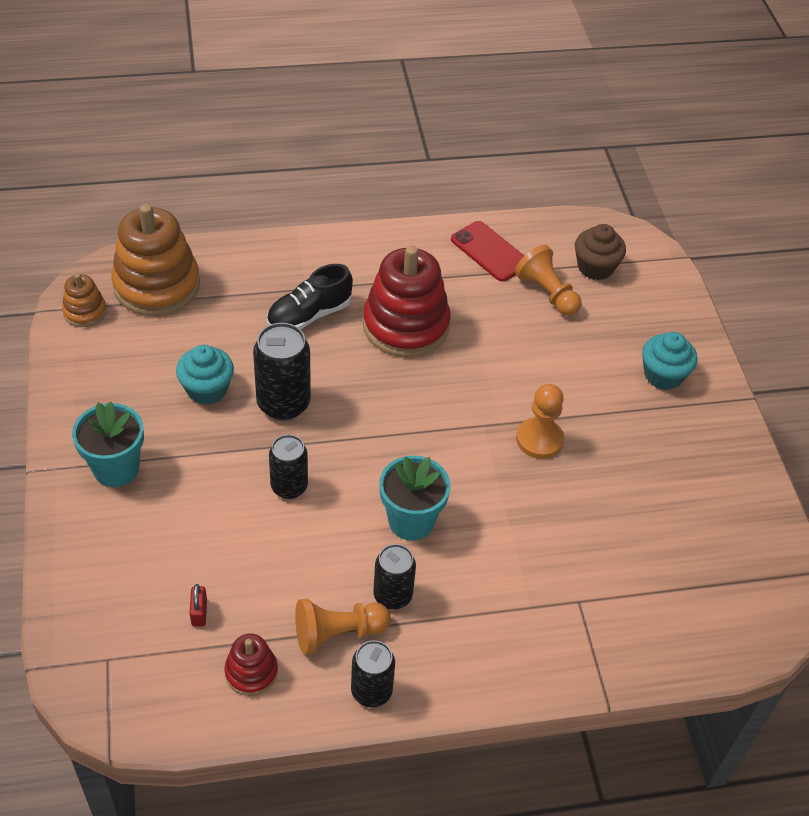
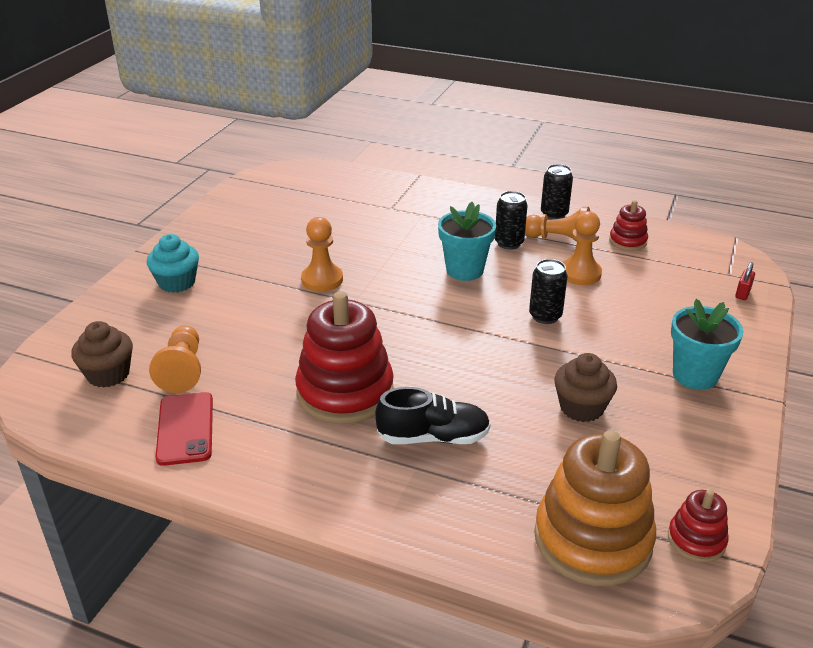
camera: 145 degrees left, 15 degrees down
orange stacking toy [62,274,107,327] -> red stacking toy [668,489,729,562]
turquoise cupcake [176,345,234,405] -> brown cupcake [554,353,617,422]
red padlock [190,584,207,626] -> red padlock moved to [735,262,755,300]
black can [253,323,311,421] -> none
none -> orange pawn [562,211,602,285]

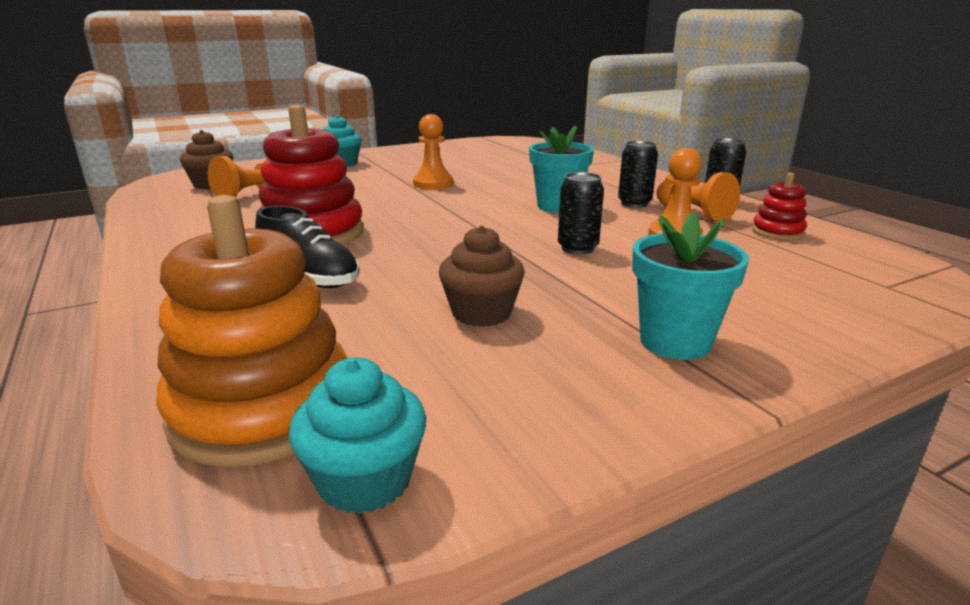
camera: 40 degrees right, 10 degrees down
red phone [155,392,213,466] -> none
red stacking toy [668,489,729,562] -> turquoise cupcake [289,357,426,514]
red padlock [735,262,755,300] -> none

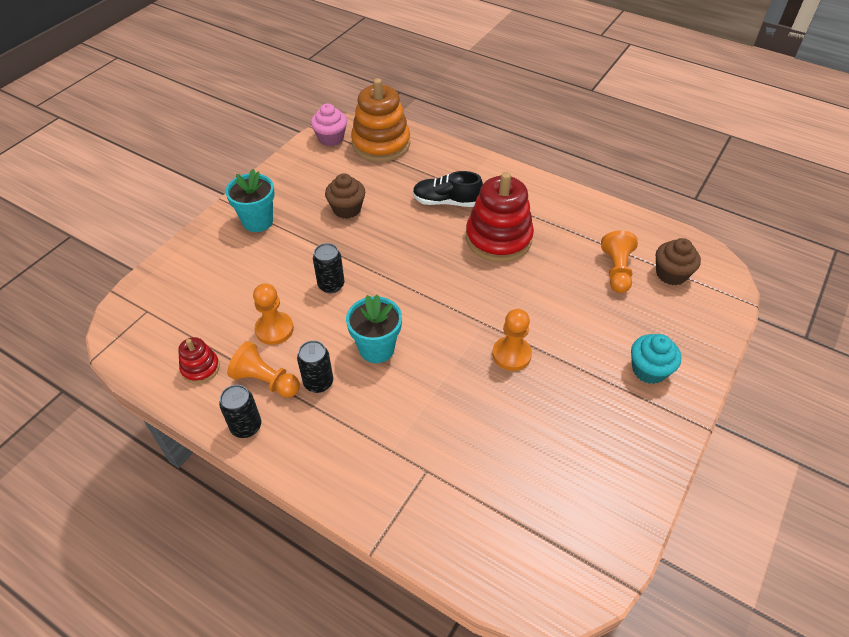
camera: 150 degrees right, 25 degrees up
turquoise cupcake [289,357,426,514] -> pink cupcake [311,104,347,146]

